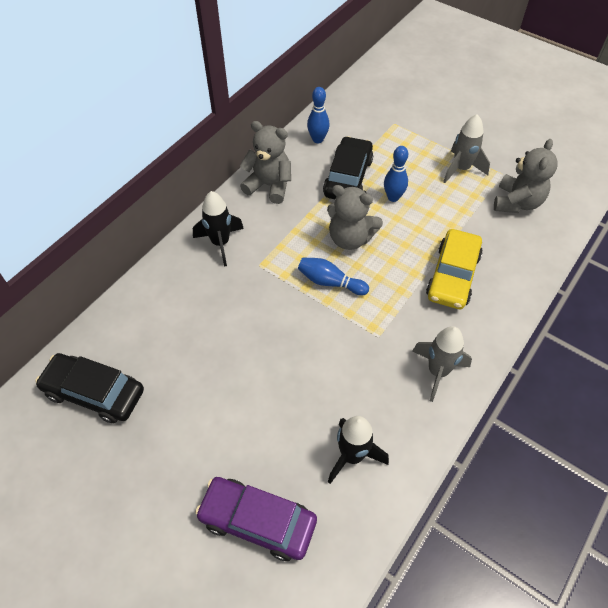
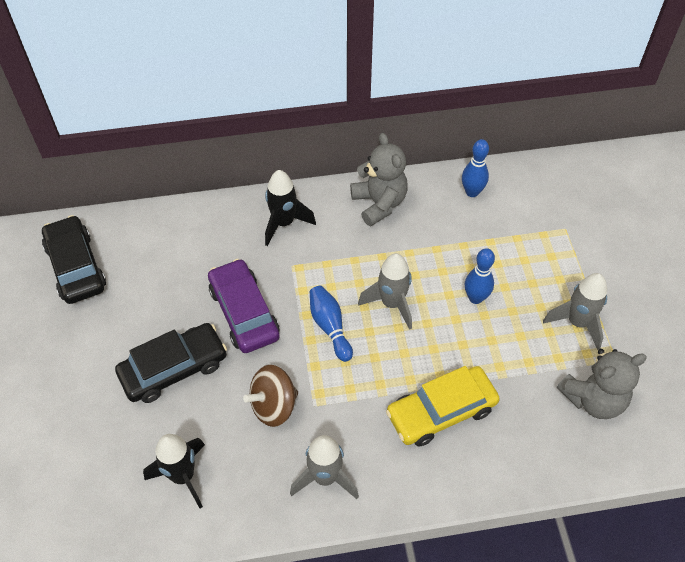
camera: 45 degrees right, 0 degrees up
purple car [195,477,317,561] -> purple car moved to [208,259,280,353]
black car [323,136,373,199] -> black car moved to [115,323,227,403]
grey teddy bear [327,185,383,250] -> grey rocket [358,253,412,330]
none -> brown spinning top [243,365,298,427]

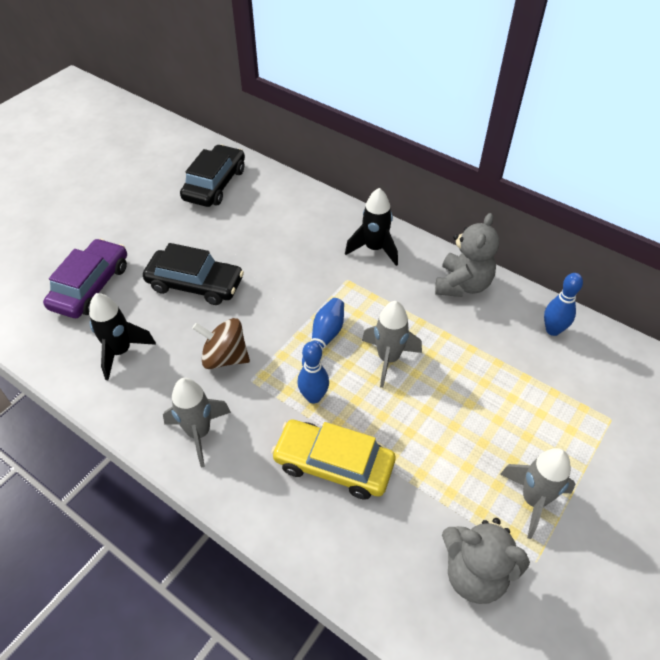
camera: 45 degrees right, 5 degrees down
purple car [208,259,280,353] -> purple car moved to [43,239,127,318]
blue bowling pin [465,248,495,304] -> blue bowling pin moved to [297,341,329,404]

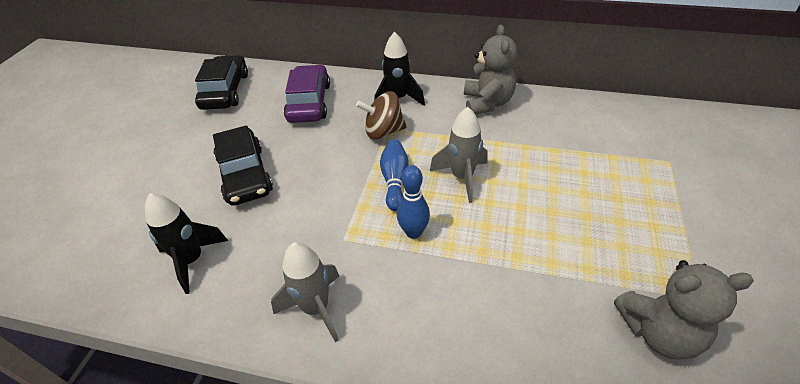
camera: 20 degrees left, 5 degrees down
purple car [43,239,127,318] -> purple car moved to [284,65,330,123]
black car [143,243,244,305] -> black car turned 75 degrees clockwise [213,125,273,206]
brown spinning top [192,318,250,369] -> brown spinning top moved to [356,91,406,139]
yellow car [271,420,395,500] -> none
grey rocket [500,448,576,539] -> none
blue bowling pin [544,273,583,336] -> none

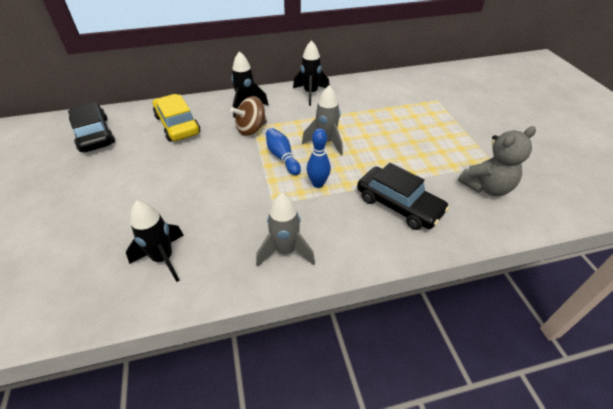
camera: 30 degrees left, 0 degrees up
black car [213,125,273,206] -> black car moved to [357,163,449,230]
purple car [284,65,330,123] -> yellow car [153,94,200,141]
grey teddy bear [464,25,517,115] -> black rocket [293,40,330,106]

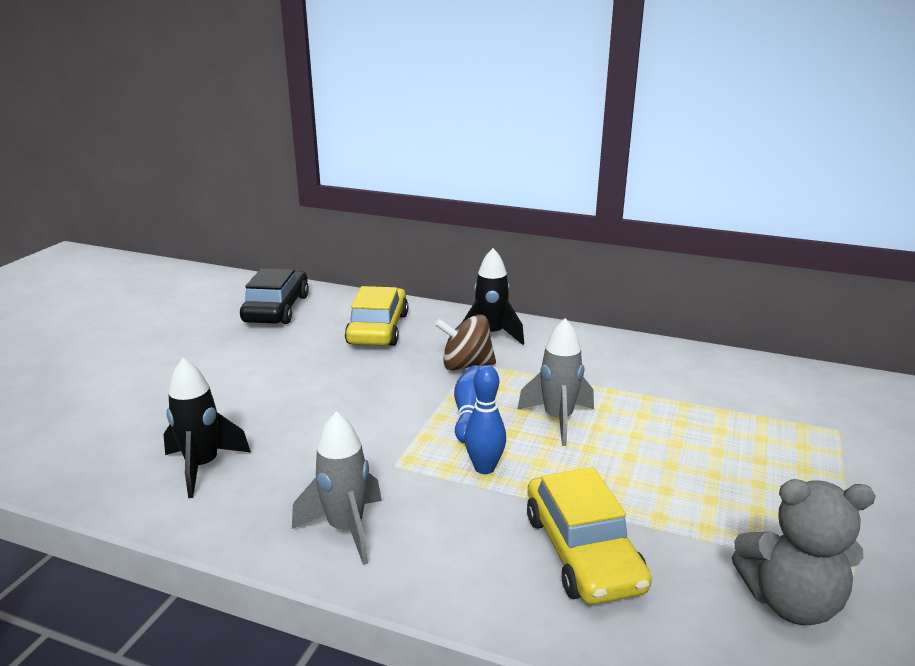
camera: 35 degrees right, 20 degrees down
black rocket [293,40,330,106] -> none
black car [357,163,449,230] -> yellow car [527,467,652,605]

